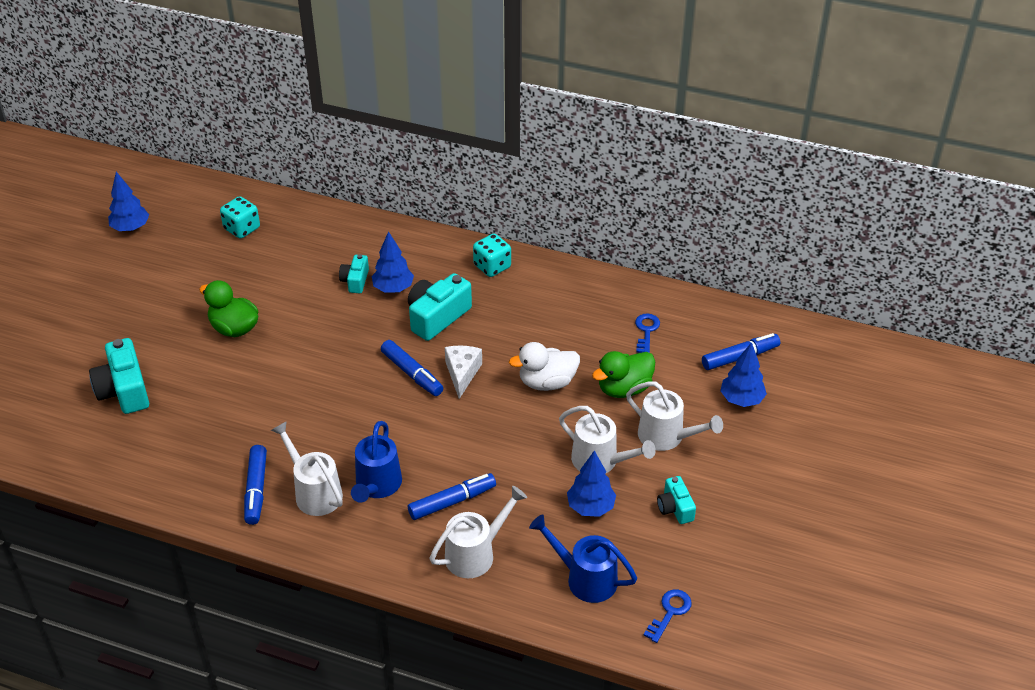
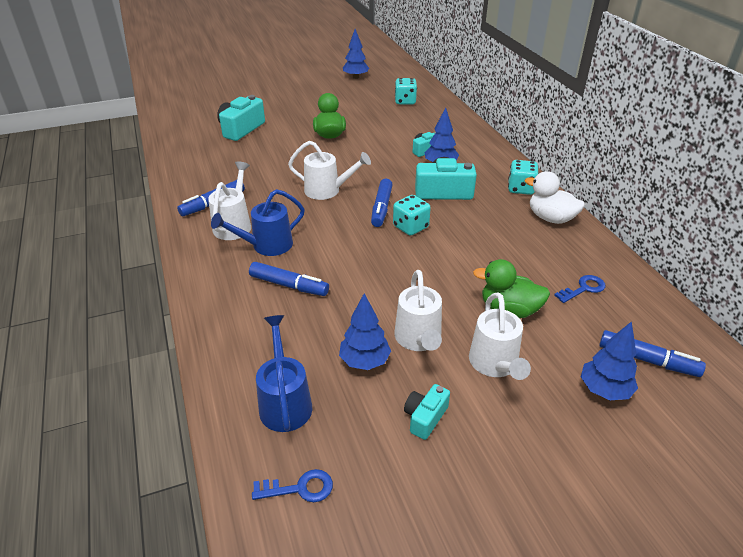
camera: 50 degrees right, 5 degrees down
white watering can [430,486,527,578] -> white watering can moved to [288,141,371,200]
white cheese [445,346,482,399] -> turquoise dice [393,195,431,236]
white duck [509,342,580,391] -> white duck moved to [525,171,585,224]

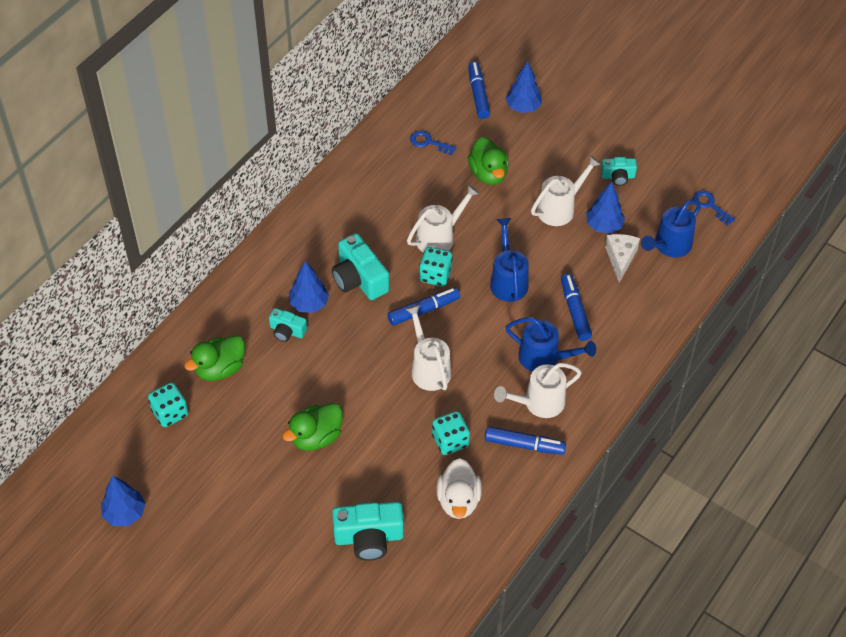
camera: 125 degrees left, 15 degrees up
white watering can [469,292,531,380] -> white watering can moved to [407,184,480,253]
turquoise dice [508,160,538,195] -> turquoise dice moved to [432,411,470,455]
white duck [525,171,585,224] -> white duck moved to [436,458,482,519]
none -> green duck [184,335,245,381]
none -> blue watering can [490,218,529,302]
none -> white cheese [605,234,640,283]

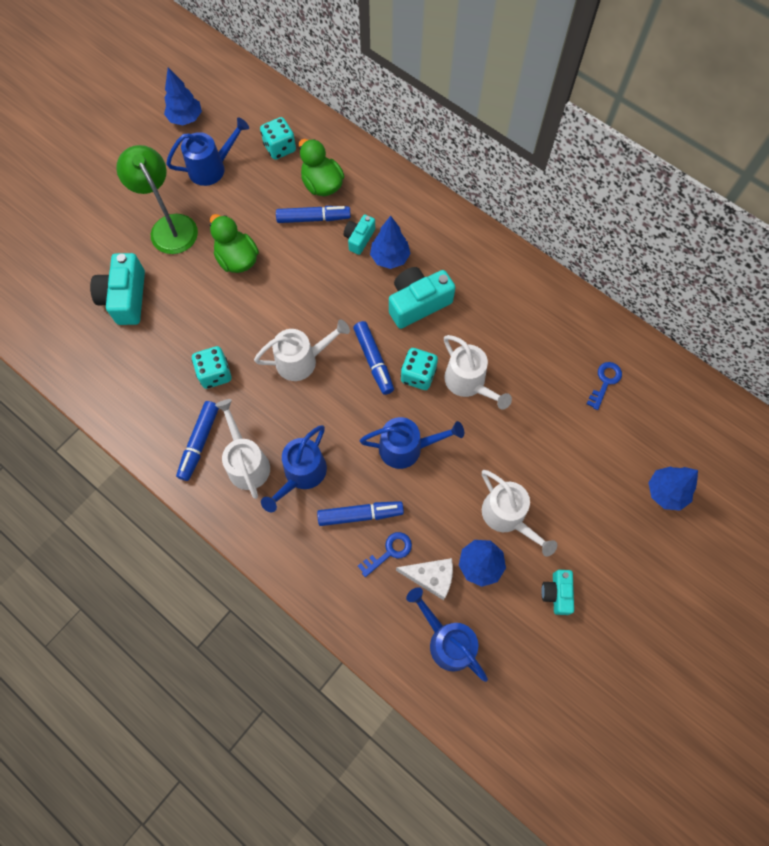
camera: 95 degrees right, 15 degrees up
white duck [436,458,482,519] -> none
blue marker [468,62,490,119] -> blue marker moved to [276,206,351,223]
green duck [468,137,509,185] -> none
blue key [693,190,735,225] -> blue key moved to [358,532,412,577]
none -> green lamp [116,145,198,254]
none -> blue watering can [166,118,249,186]

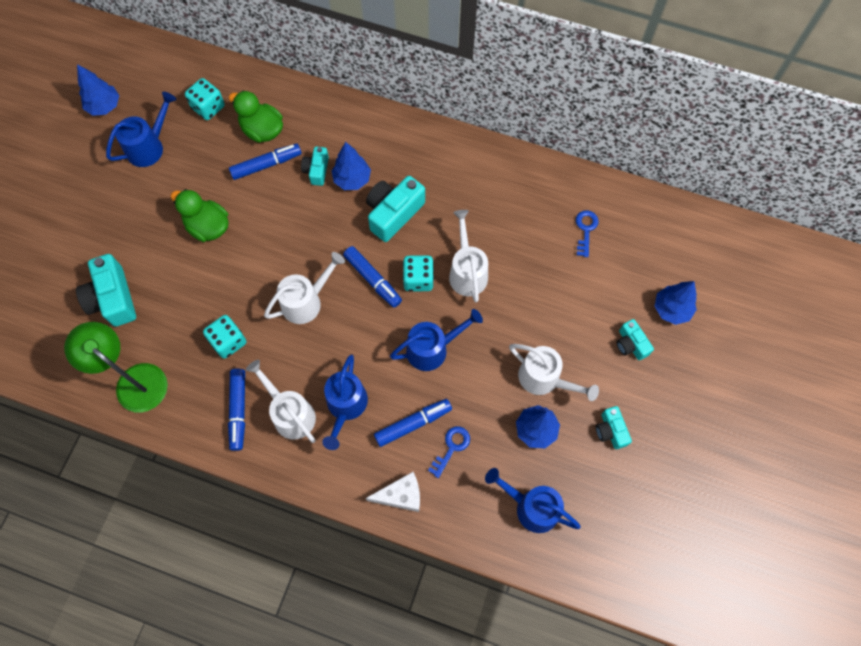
camera: 20 degrees left, 0 degrees up
green lamp [116,145,198,254] -> green lamp moved to [64,322,168,413]
white cheese [396,558,453,600] -> white cheese moved to [366,472,420,512]
white watering can [444,335,512,409] -> white watering can turned 135 degrees counterclockwise [449,210,488,303]
none -> turquoise camera [616,319,654,360]

